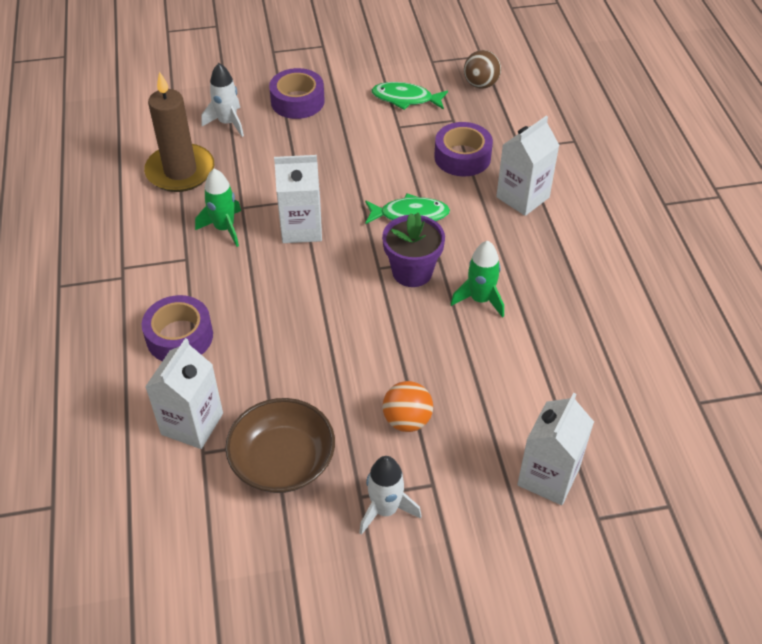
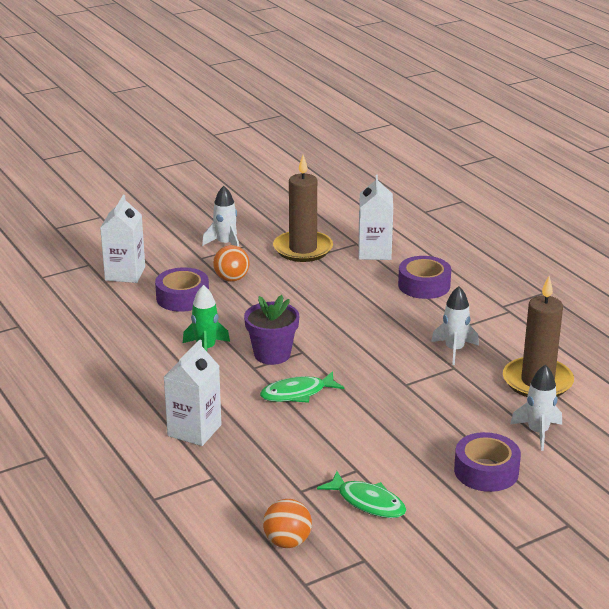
camera: 160 degrees right, 20 degrees down
green rocket [195,169,241,247] -> white rocket [431,286,479,365]
brown bowl [225,398,335,493] -> brown candle [273,155,333,262]
white carton [274,155,322,243] -> none
green fish [371,82,448,110] -> green fish turned 45 degrees clockwise [317,471,406,518]
purple tape [434,122,493,177] -> purple tape moved to [155,267,209,312]
brown ball [464,50,501,89] -> orange ball [263,499,312,548]

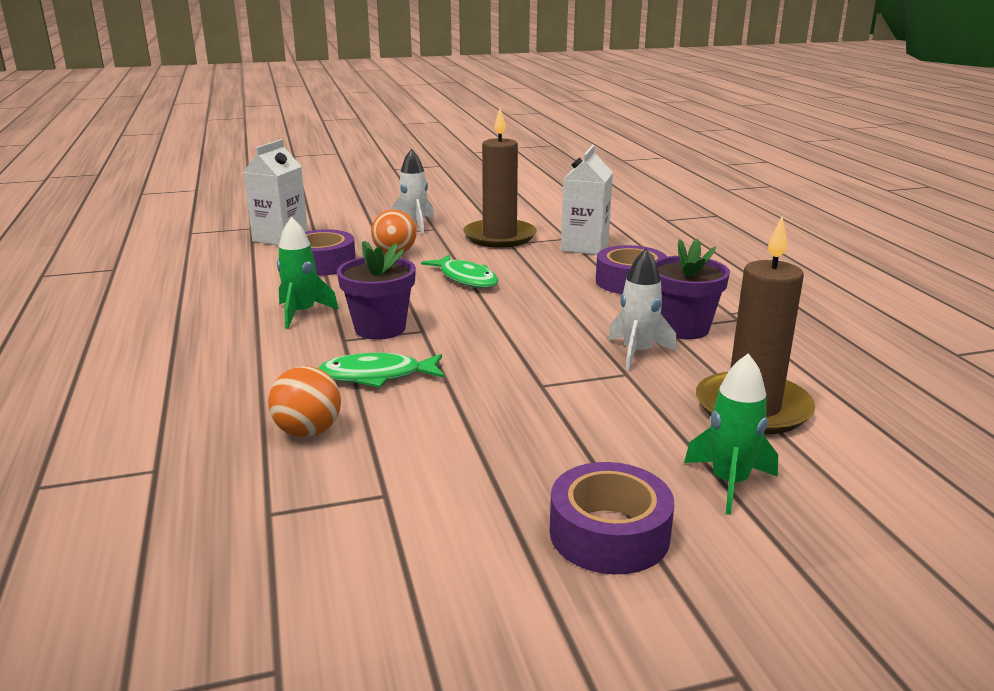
camera: 15 degrees right, 5 degrees down
white carton [164,340,221,446] -> none
orange ball [263,499,312,548] -> orange ball moved to [268,366,341,437]
green fish [317,471,406,518] -> green fish moved to [421,254,498,288]
white rocket [510,364,562,451] -> green rocket [684,353,778,515]
none -> purple flower pot [655,238,730,339]

